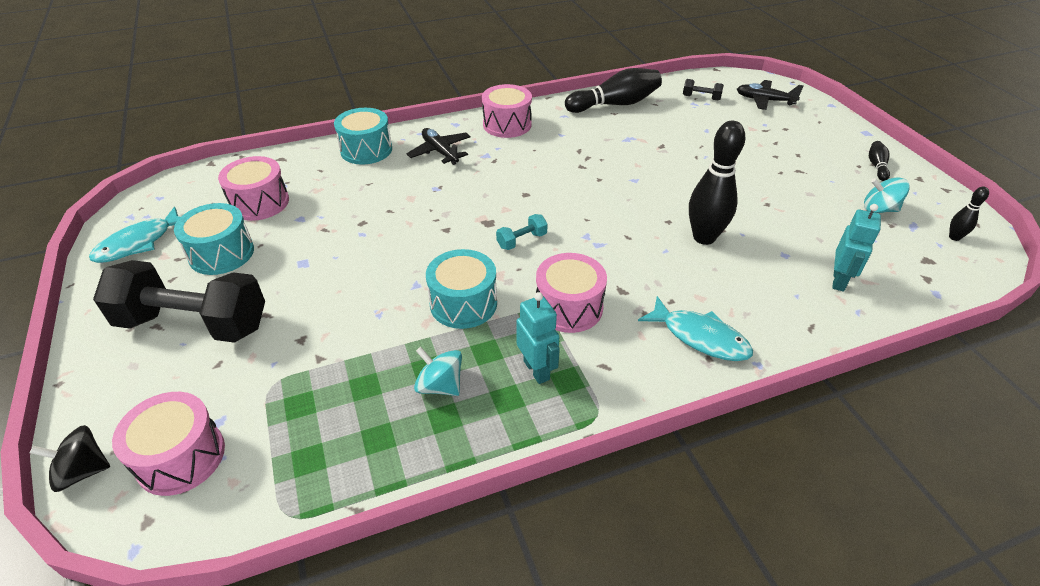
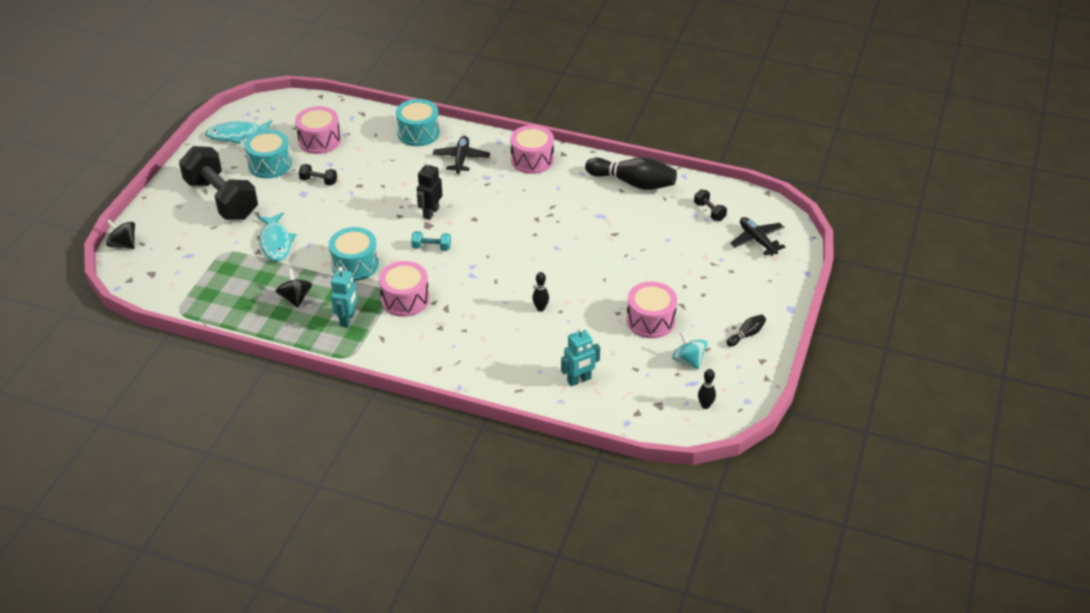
camera: 40 degrees right, 0 degrees up
pink drum [112,392,225,496] -> pink drum moved to [626,282,677,338]
turquoise spinning top [414,347,462,396] -> black spinning top [275,269,312,308]
turquoise fish [638,296,753,361] -> turquoise fish moved to [257,212,297,261]
black bowling pin [689,121,745,245] -> black bowling pin [532,272,549,311], size x0.47
none -> black dumbbell [299,164,337,186]
none -> black robot [417,161,442,220]

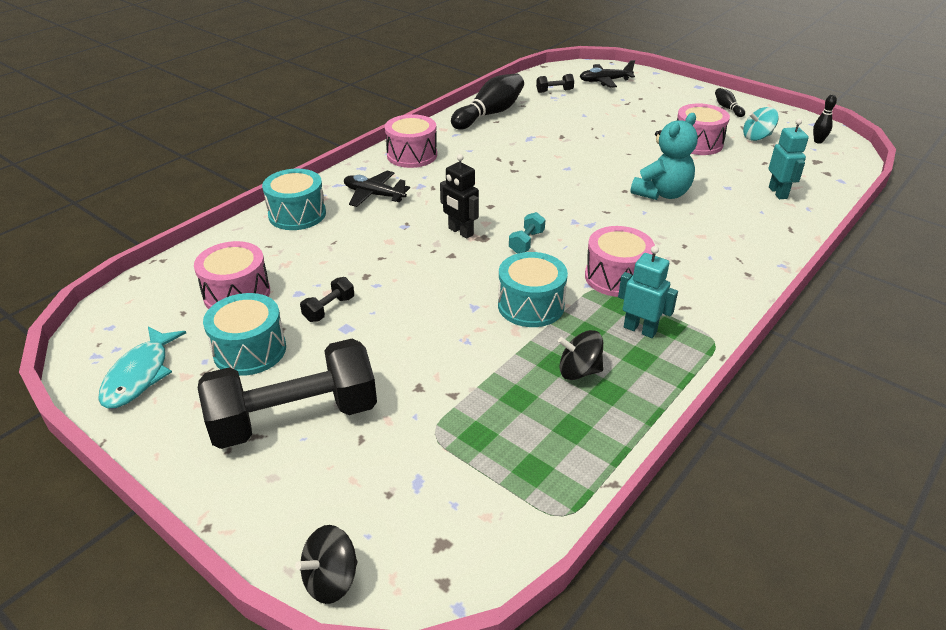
camera: 70 degrees left, 5 degrees down
turquoise fish [257,212,297,261] -> none
black bowling pin [532,272,549,311] -> turquoise teddy bear [630,113,698,200]

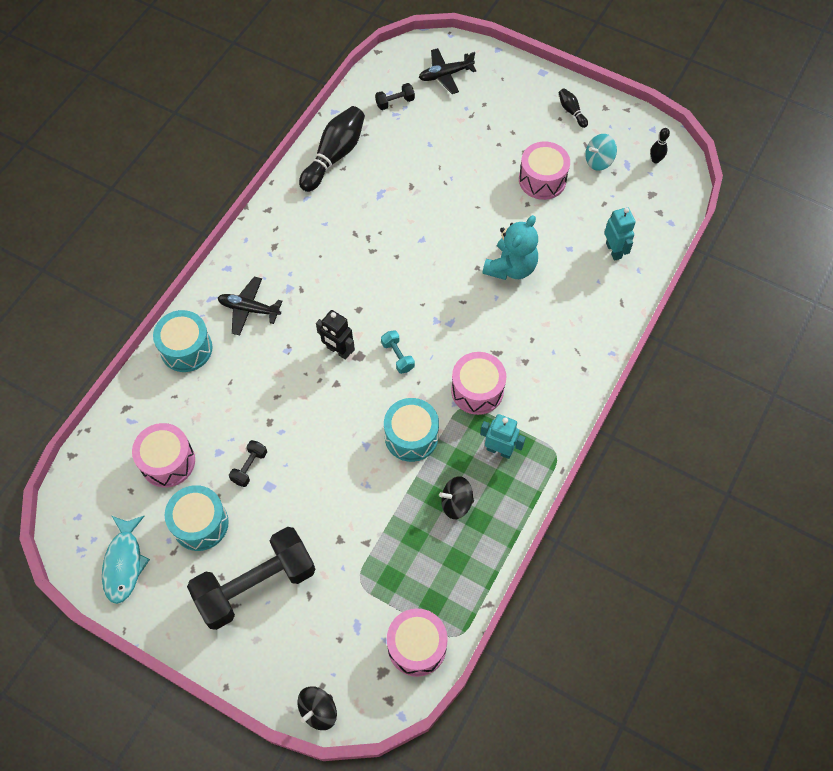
camera: 10 degrees left, 25 degrees up
pink drum [385,114,437,168] -> pink drum moved to [387,608,448,677]
turquoise dumbbell [509,212,545,254] -> turquoise dumbbell turned 45 degrees counterclockwise [381,330,415,374]

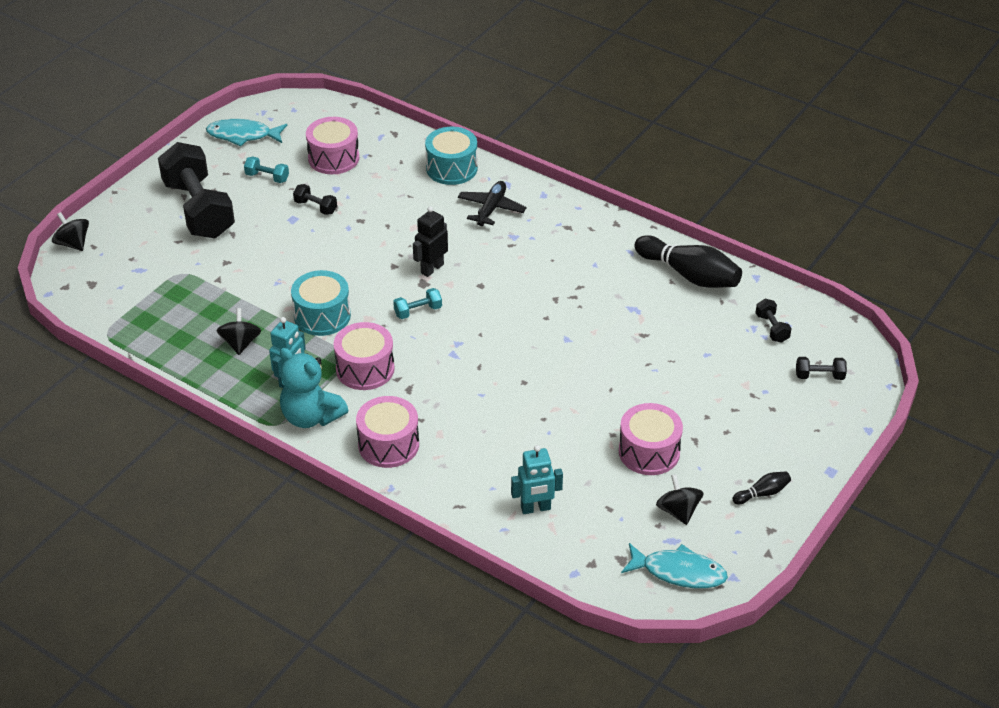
camera: 95 degrees right, 20 degrees down
turquoise drum [165,485,229,551] -> turquoise dumbbell [244,157,289,183]
pink drum [387,608,448,677] -> pink drum moved to [356,396,419,468]
black plane [419,48,476,94] -> black dumbbell [796,357,847,380]
turquoise teddy bear [482,215,538,280] -> turquoise teddy bear moved to [280,348,349,428]
turquoise spinning top [585,134,617,171] -> black spinning top [656,474,703,525]
black bowling pin [650,128,670,163] -> turquoise fish [621,543,728,588]

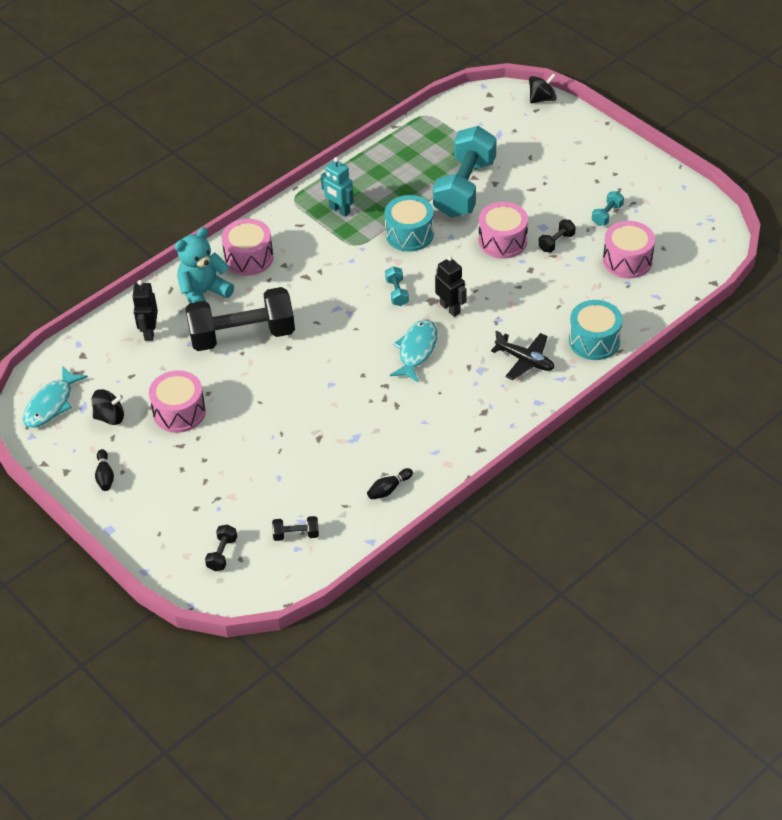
camera: 105 degrees right, 5 degrees up
black dumbbell [158,142,235,238] -> black dumbbell moved to [185,287,295,351]
turquoise fish [206,119,287,147] -> turquoise fish moved to [390,320,438,383]
black spinning top [216,308,261,355] -> none
turquoise teddy bear [280,348,349,428] -> turquoise teddy bear moved to [175,227,234,303]
pink drum [334,322,395,390] -> pink drum moved to [479,202,528,259]
turquoise robot [511,445,563,514] -> black robot [132,280,158,341]
black bowling pin [634,235,742,288] -> black bowling pin [367,468,413,499], size x0.47
none -> turquoise dumbbell [433,126,497,218]

